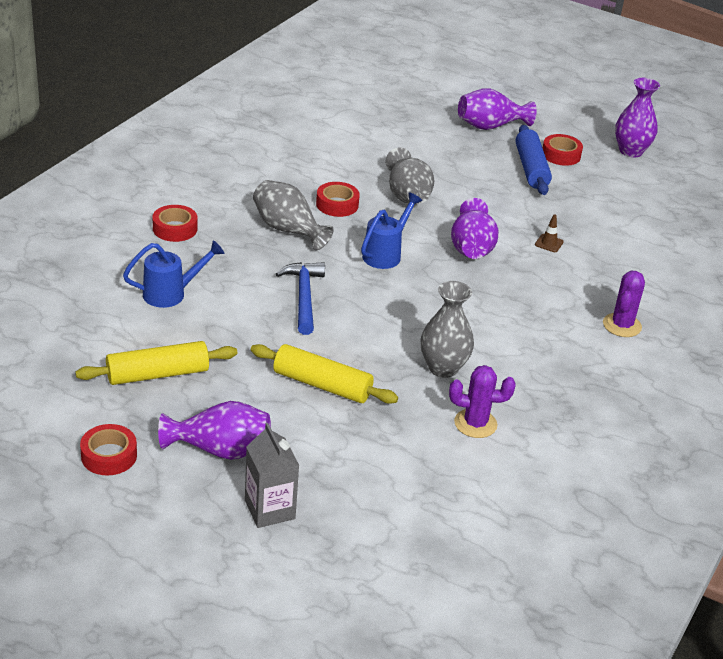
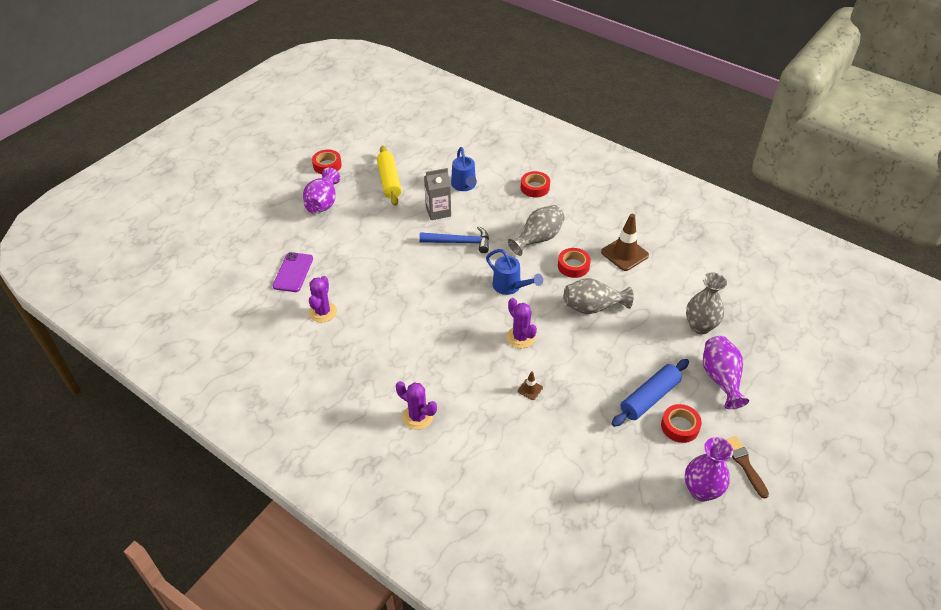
camera: 100 degrees right, 10 degrees up
grey carton [245,423,300,528] -> grey carton moved to [424,168,451,220]
yellow rolling pin [251,344,398,404] -> none
grey vase [421,281,474,378] -> grey vase moved to [686,273,727,334]
purple vase [451,198,499,259] -> purple cactus [507,298,537,348]
blue rolling pin [515,125,552,195] -> blue rolling pin turned 45 degrees counterclockwise [611,359,689,427]
none -> purple phone [273,252,313,292]
none -> brown traffic cone [601,214,649,271]
none -> brown brush [725,436,769,499]

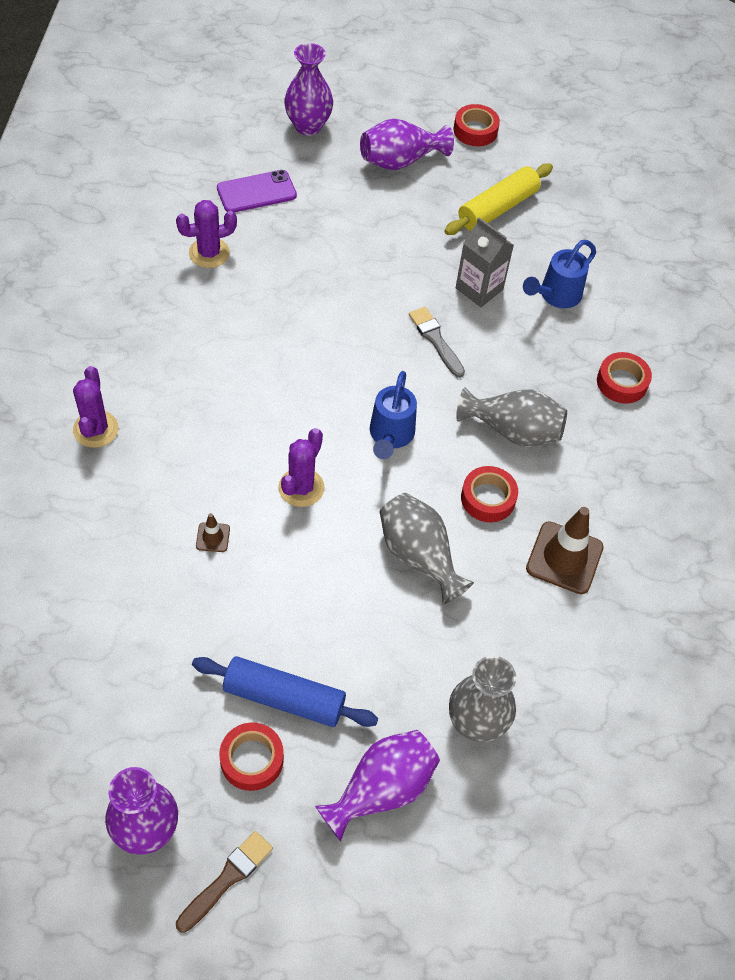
camera: 55 degrees right, 10 degrees up
blue hammer [419,226,489,253] -> grey brush [409,307,465,378]
none -> purple vase [284,43,333,136]

